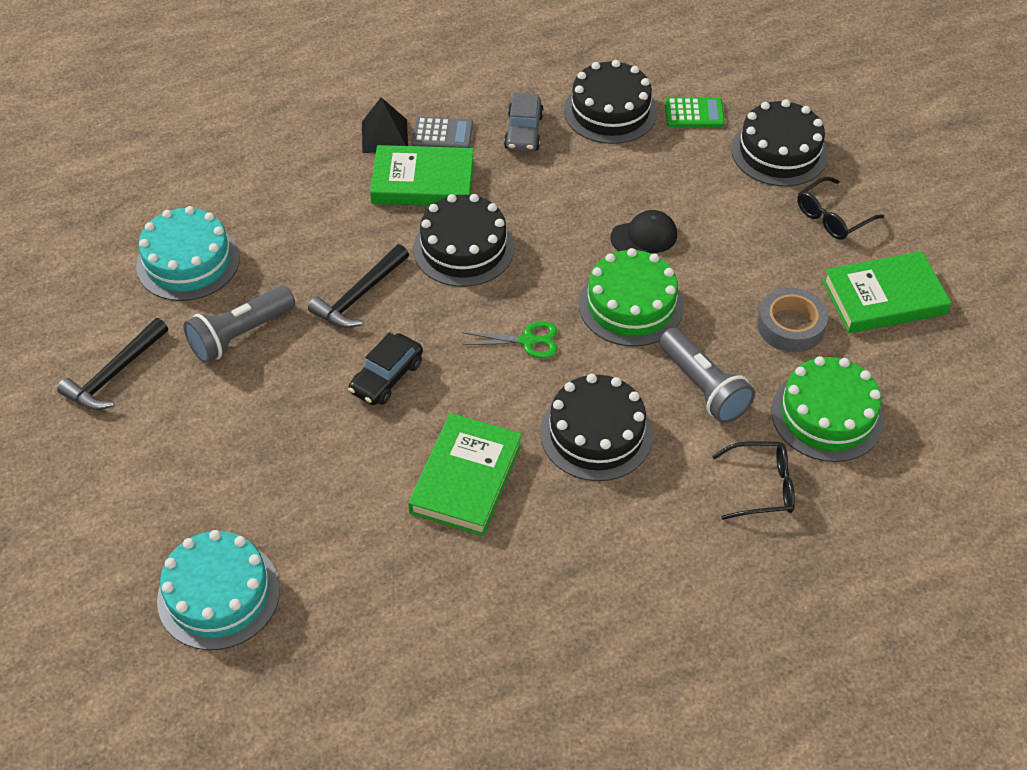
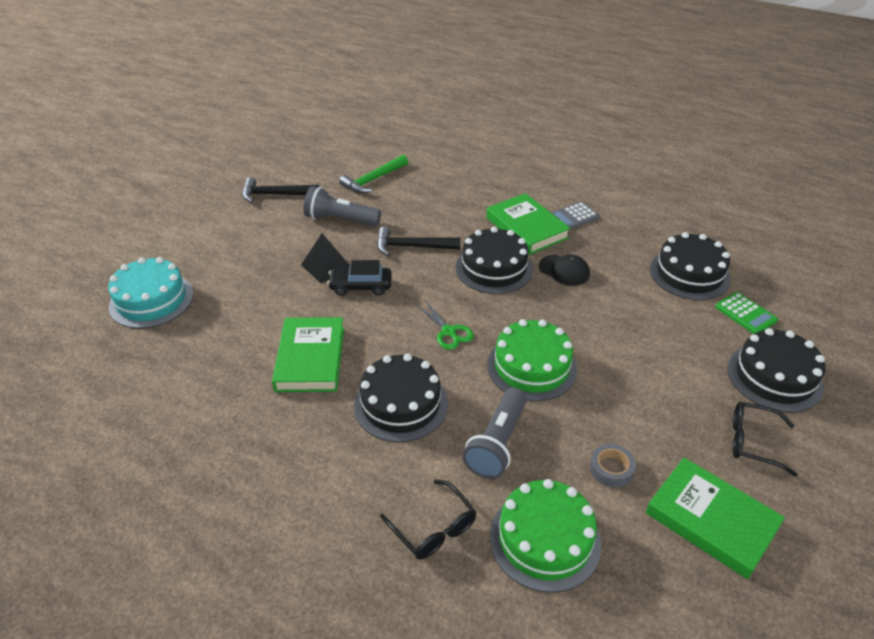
camera: 55 degrees right, 10 degrees down
turquoise cake [136,206,240,301] -> green hammer [339,155,408,193]
black pyramid [362,97,408,153] -> black pyramid moved to [301,233,350,283]
green book [408,413,522,536] -> green book turned 75 degrees counterclockwise [272,317,344,392]
grey calculator [412,116,473,148] -> grey calculator turned 90 degrees clockwise [551,202,599,230]
grey car [504,93,544,152] -> none
black cap [611,210,677,253] -> black cap moved to [539,254,590,286]
grey tape [757,287,828,352] -> grey tape [590,444,636,487], size x0.67

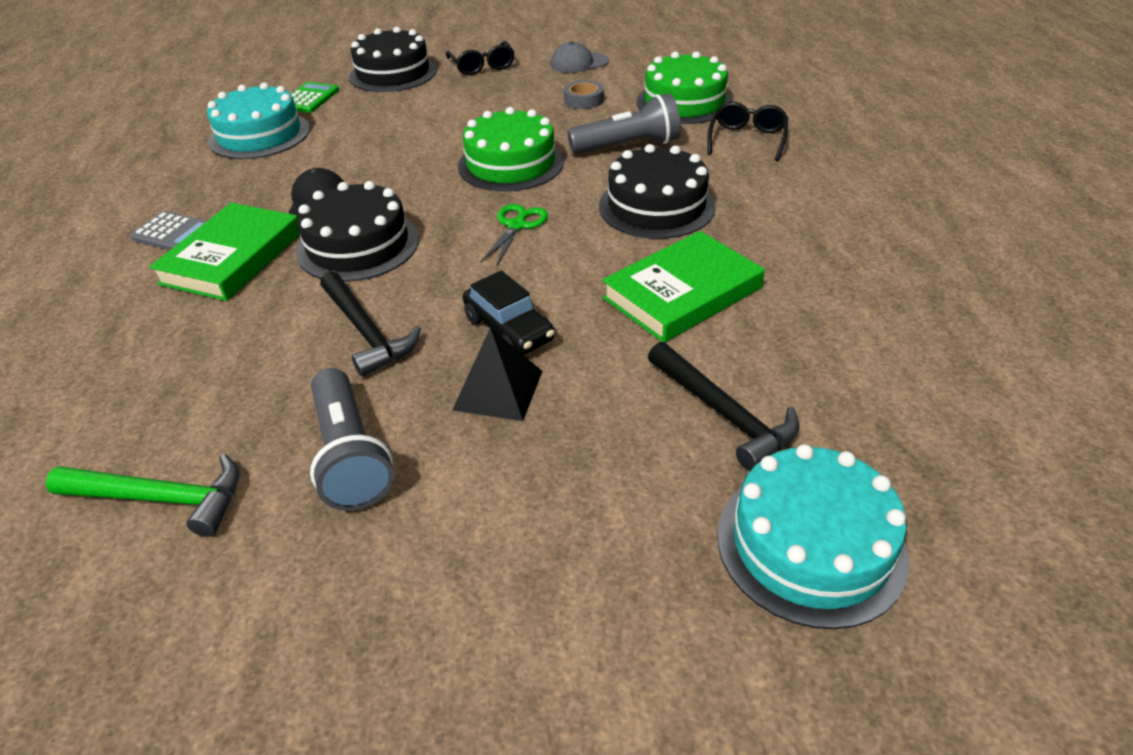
camera: 125 degrees left, 0 degrees up
black hammer [242,177,320,203] -> black hammer moved to [648,342,799,471]
green book [646,458,785,579] -> grey cap [550,41,609,73]
black cake [650,232,731,300] -> turquoise cake [207,82,310,159]

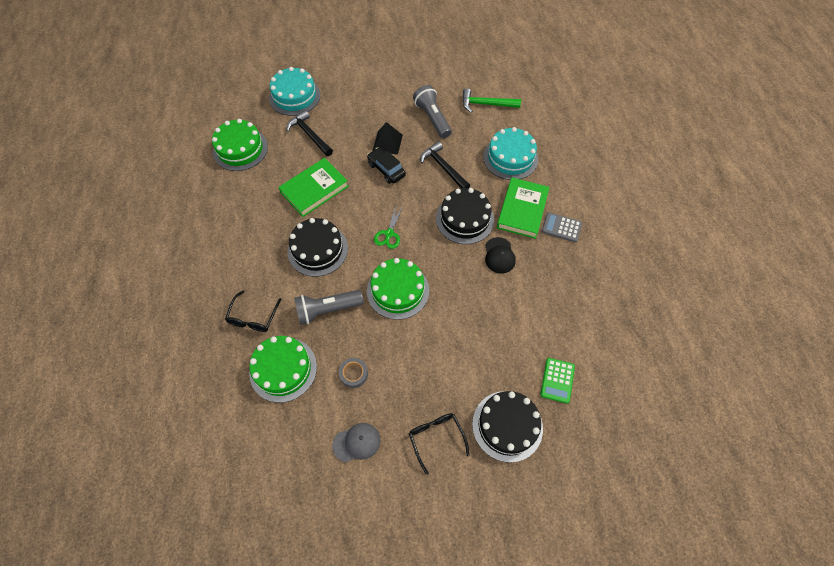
camera: 175 degrees right, 20 degrees up
turquoise cake [207,82,310,159] -> turquoise cake moved to [483,127,538,180]
none -> green cake [212,119,268,171]

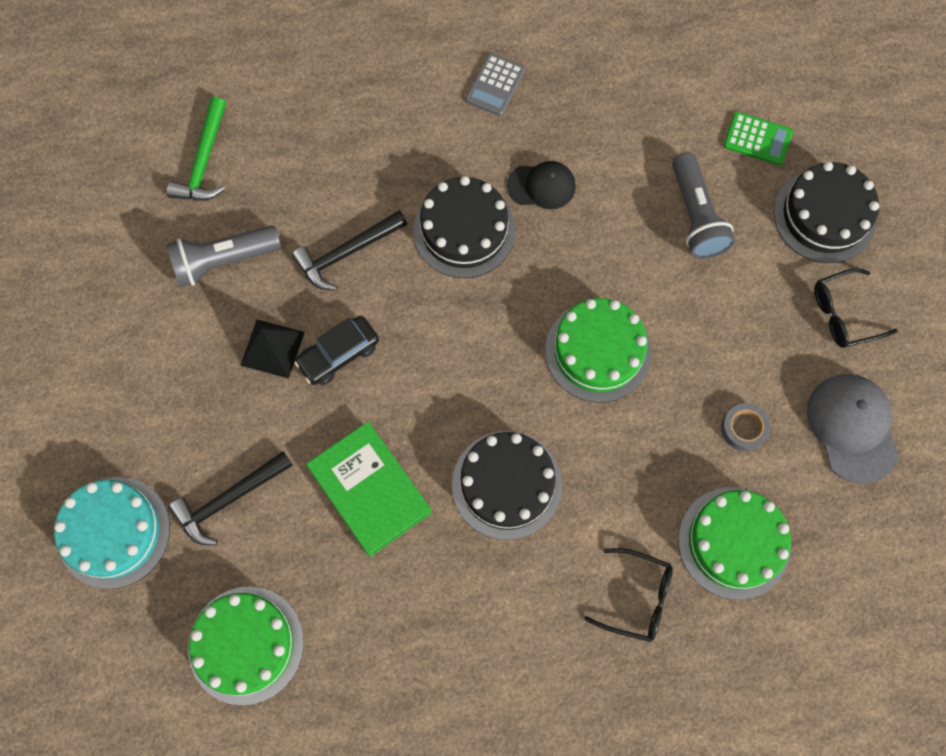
camera: 85 degrees left, 10 degrees up
grey flashlight [294,290,364,325] -> grey flashlight moved to [672,152,735,259]
grey cap [332,423,381,462] -> grey cap [807,374,899,484], size x1.53
green scissors [374,205,403,249] -> none
turquoise cake [483,127,538,180] -> none
green book [497,178,550,239] -> none

